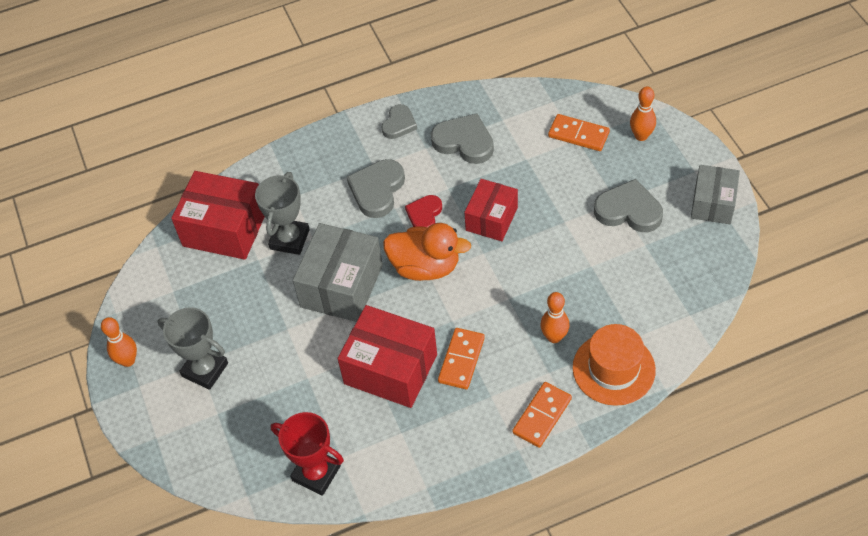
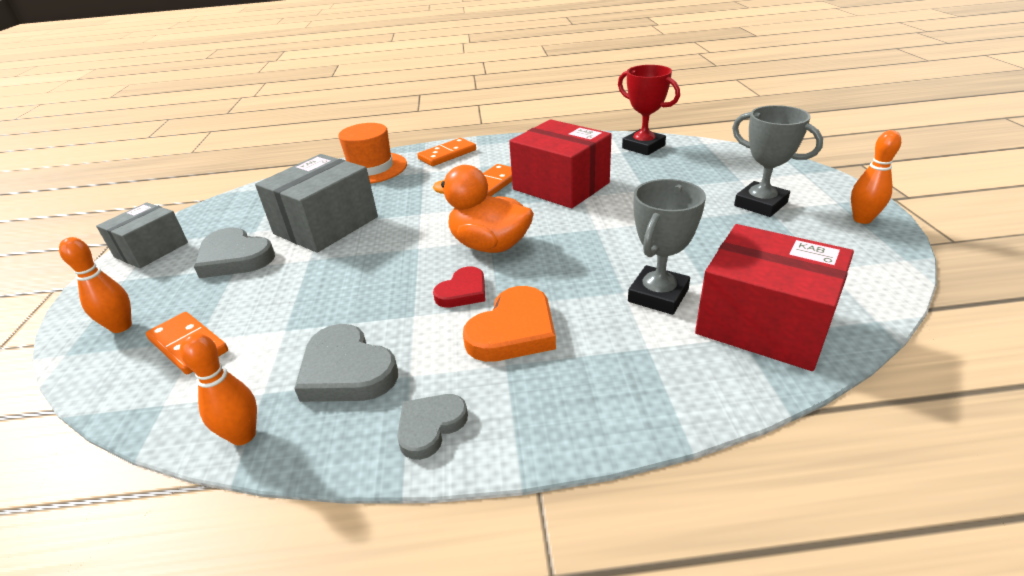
camera: 165 degrees left, 20 degrees down
grey box [293,223,383,322] -> grey box moved to [255,154,378,253]
grey heart [347,159,405,218] -> orange heart [463,286,556,362]
red box [464,179,518,241] -> none
orange bowling pin [540,292,569,343] -> orange bowling pin moved to [180,333,257,445]

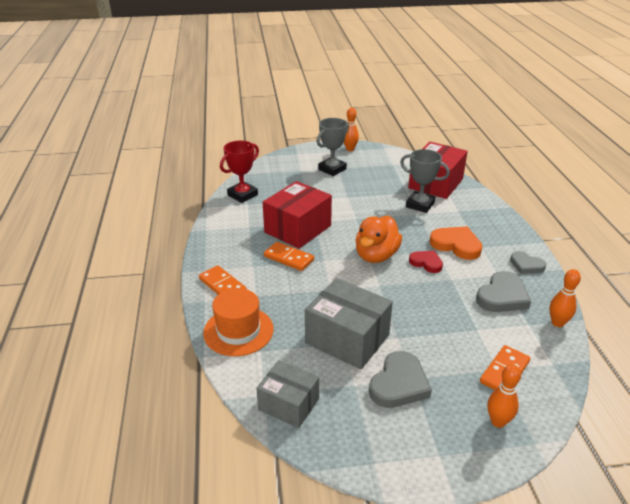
camera: 95 degrees left, 0 degrees up
grey box [96,202,188,268] -> grey box moved to [256,360,319,428]

